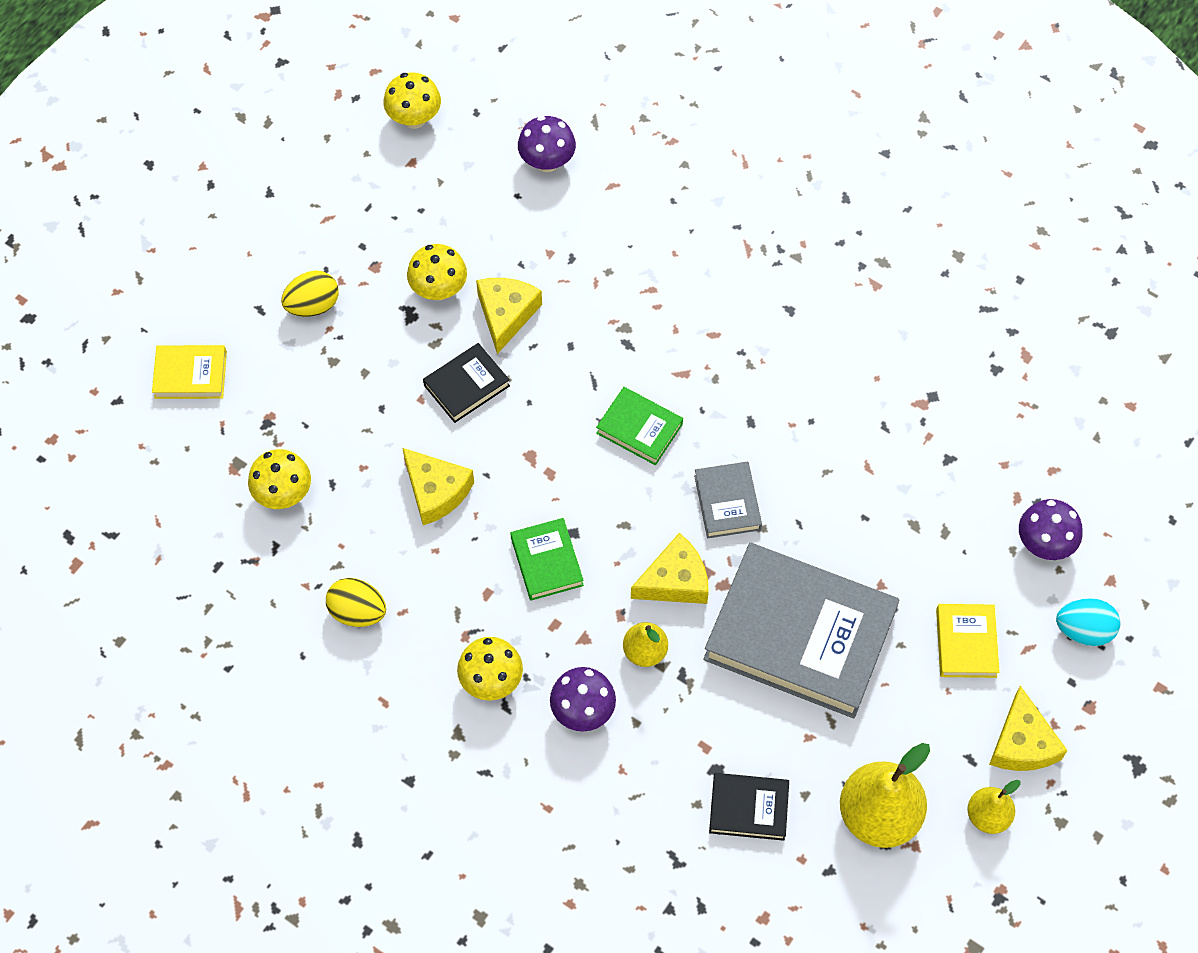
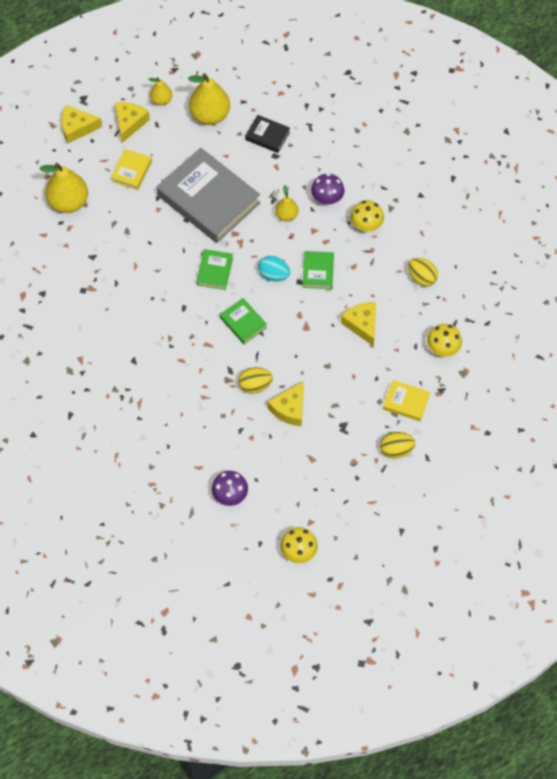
camera: 160 degrees left, 0 degrees up
yellow book [152,345,227,399] -> yellow book moved to [383,380,430,421]
yellow mushroom [407,244,467,301] -> none
black book [423,343,510,423] -> none
yellow cheese [631,533,709,604] -> yellow cheese moved to [62,105,102,143]
grey book [694,461,762,538] -> green book [196,249,233,290]
purple mushroom [1019,499,1083,560] -> yellow pear [40,163,88,213]
turquoise egg [1056,598,1120,646] -> turquoise egg moved to [258,256,290,281]
none -> yellow egg [238,367,273,394]

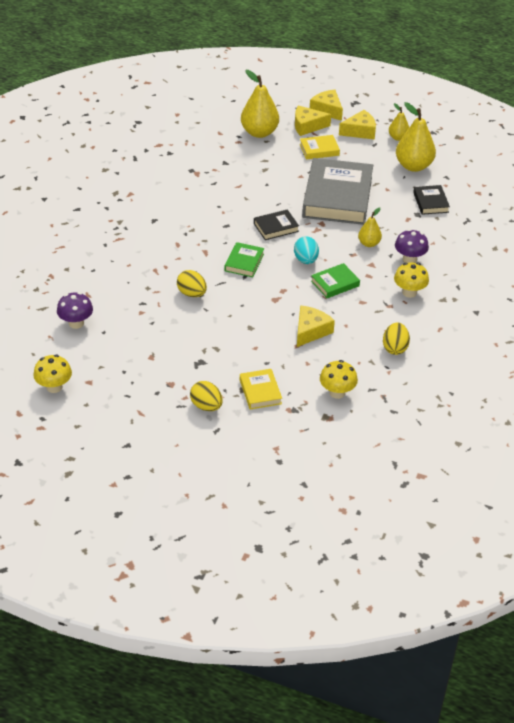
camera: 55 degrees right, 20 degrees down
green book [196,249,233,290] -> black book [254,209,299,240]
yellow cheese [268,381,304,426] -> yellow cheese moved to [295,106,331,136]

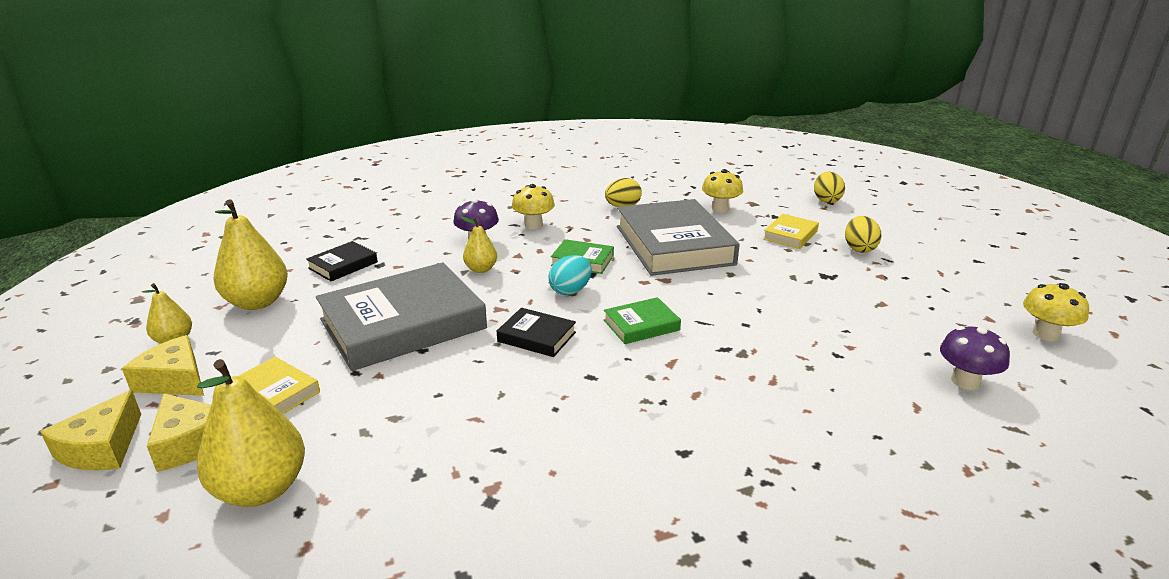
camera: 130 degrees left, 15 degrees down
yellow egg [177,270,207,297] -> yellow egg moved to [814,172,845,203]
yellow cheese [297,305,335,347] -> grey book [617,199,740,276]

